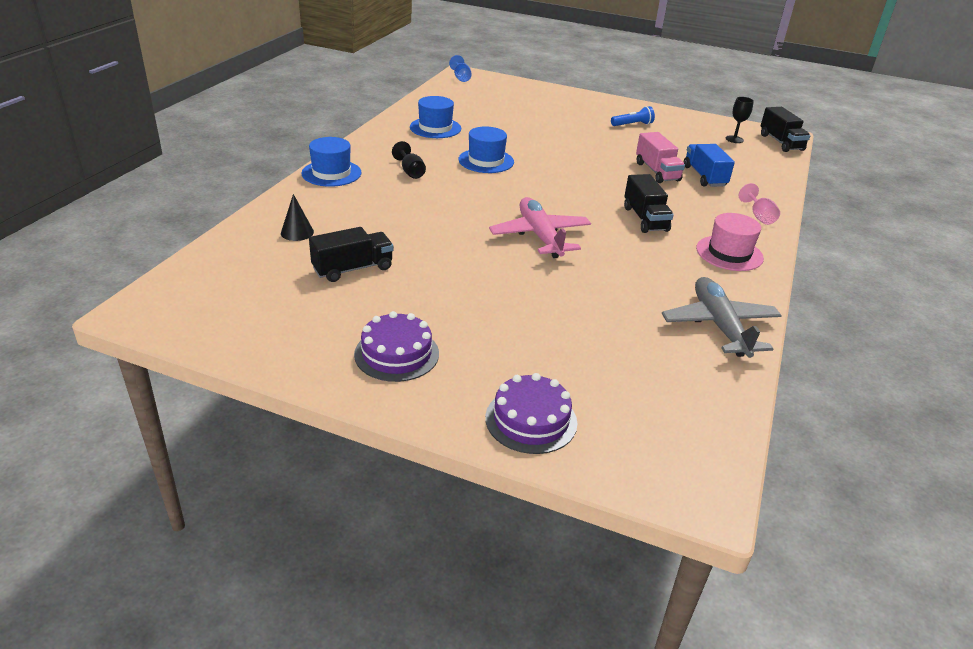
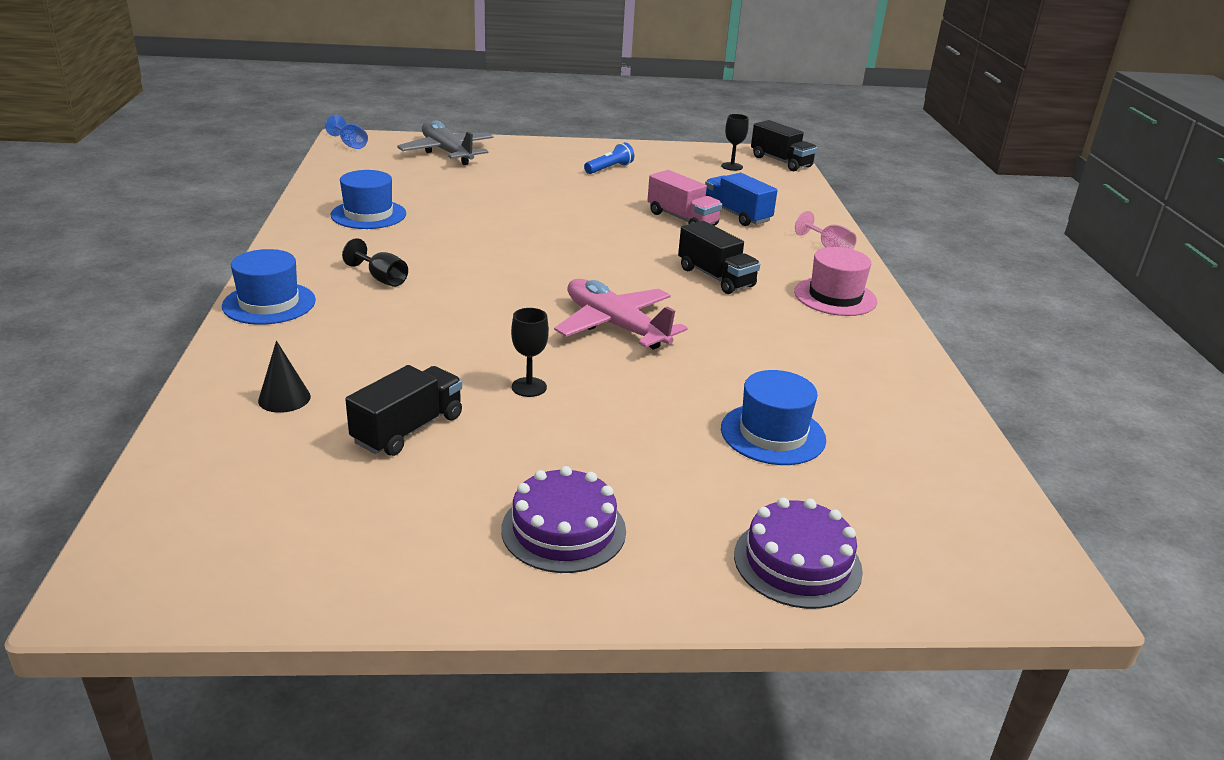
camera: 25 degrees left, 5 degrees down
blue hat [459,126,514,173] -> blue hat moved to [721,370,826,465]
grey plane [662,277,782,358] -> grey plane moved to [397,120,493,165]
none -> black goblet [511,308,549,397]

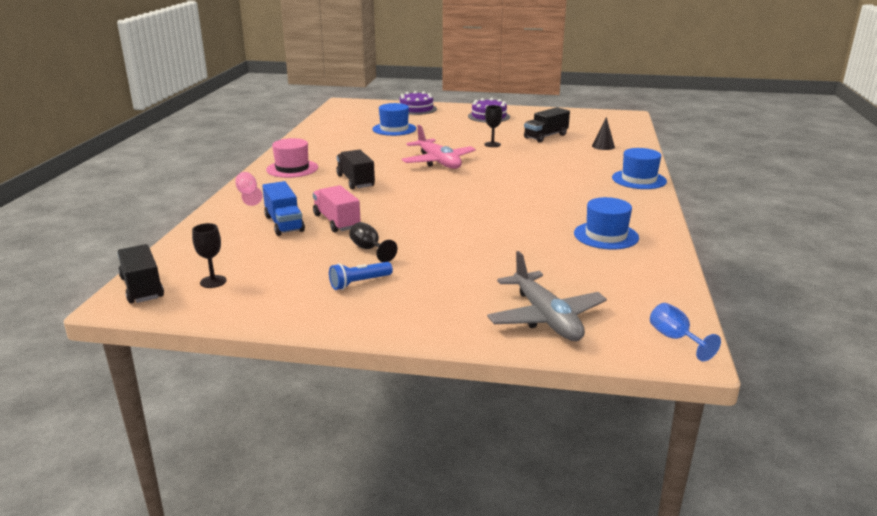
camera: 165 degrees left, 5 degrees down
black goblet [342,238,408,287] -> black goblet moved to [349,222,397,262]

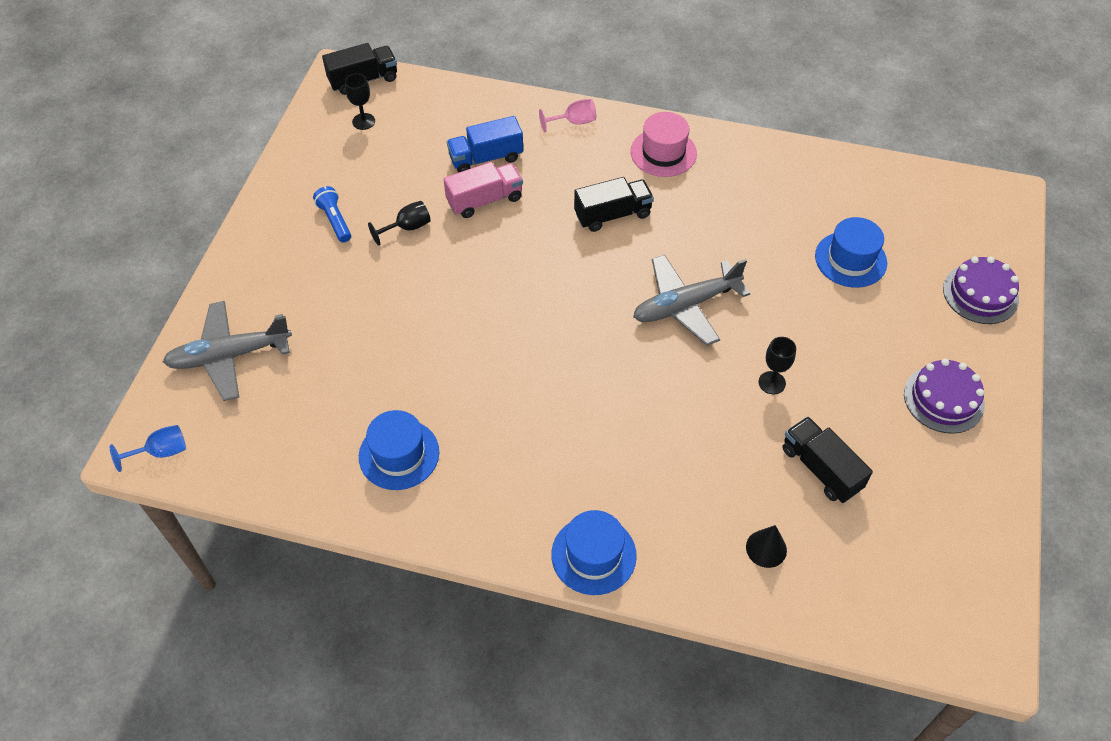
camera: 95 degrees right, 30 degrees up
pink plane [402,125,476,169] -> grey plane [633,255,750,346]

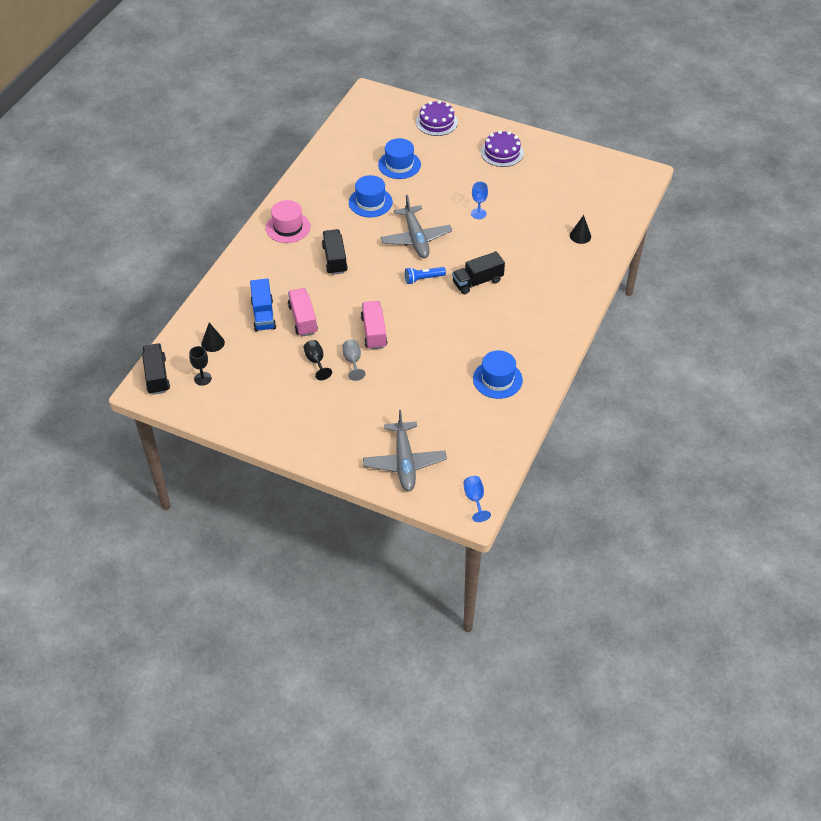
camera: 80 degrees left, 5 degrees down
blue flashlight [313,186,351,243] -> blue flashlight moved to [405,267,446,284]
pink goblet [539,99,596,132] -> none
blue hat [551,510,637,595] -> blue hat moved to [349,175,393,217]
black goblet [759,337,796,394] -> blue goblet [471,182,488,219]
black truck [783,416,873,503] -> black truck moved to [452,251,505,294]
none -> black cone [201,323,225,352]
none -> grey goblet [342,340,366,381]
none -> pink truck [361,301,387,350]

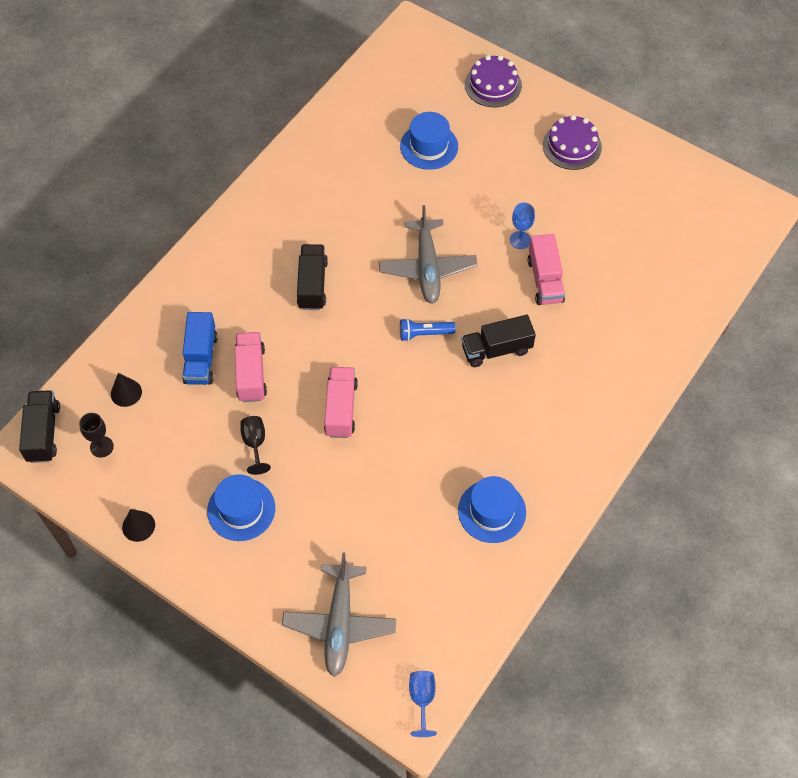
camera: 10 degrees right, 10 degrees up
pink hat [266,200,311,243] -> none
grey goblet [342,340,366,381] -> none
blue hat [349,175,393,217] -> blue hat moved to [207,474,275,541]
black cone [570,215,591,244] -> black cone moved to [122,509,155,542]
none -> pink truck [528,234,565,305]

